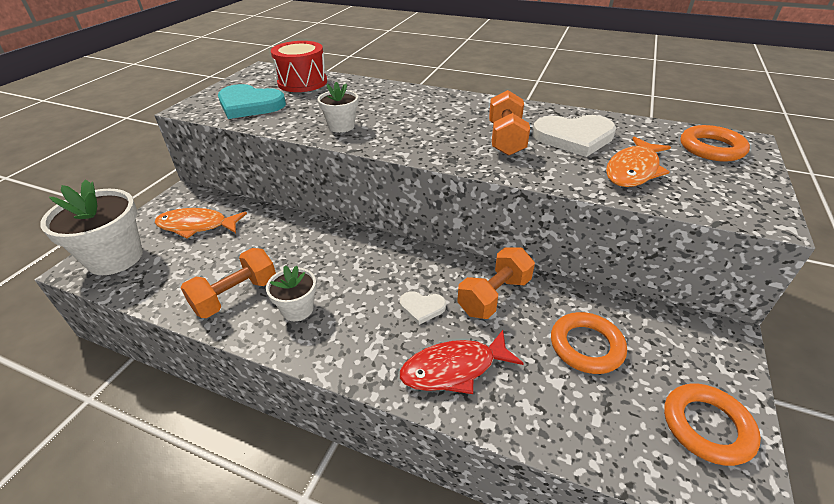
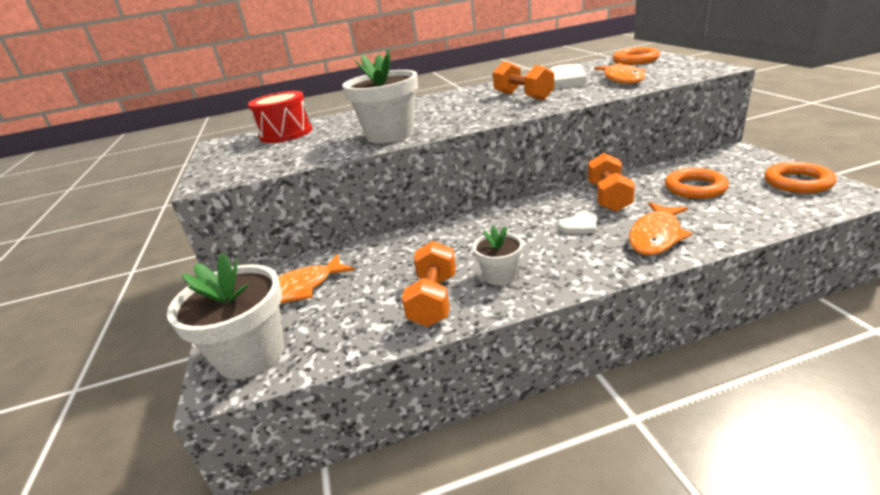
camera: 35 degrees left, 10 degrees down
turquoise heart [218,84,286,119] -> none
white flower pot [317,82,358,133] -> white flower pot [342,49,418,143], size x1.83
red fish [400,330,524,394] -> orange fish [629,202,692,255]

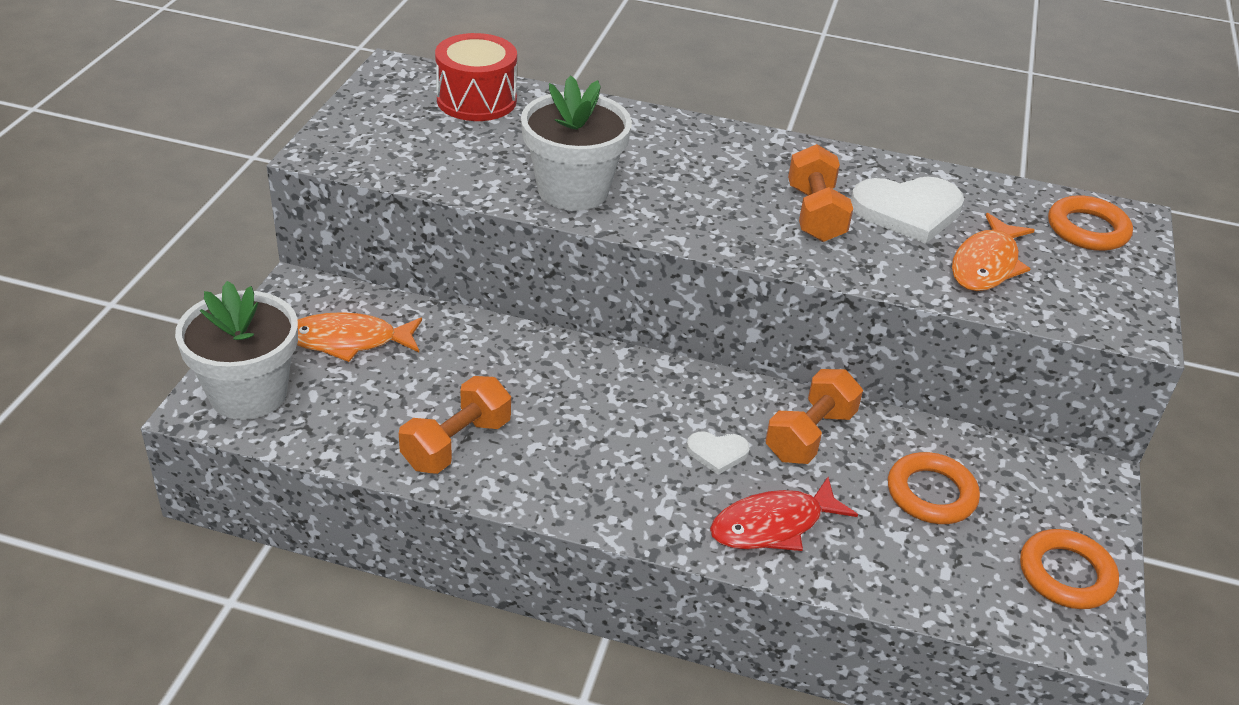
camera: 25 degrees right, 10 degrees up
white flower pot [473,226,523,285] -> none
orange fish [629,202,692,255] -> red fish [710,477,858,551]

